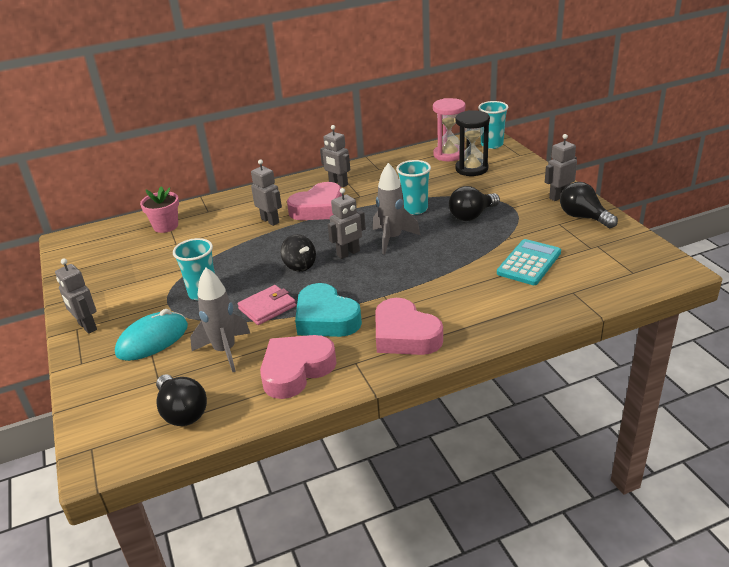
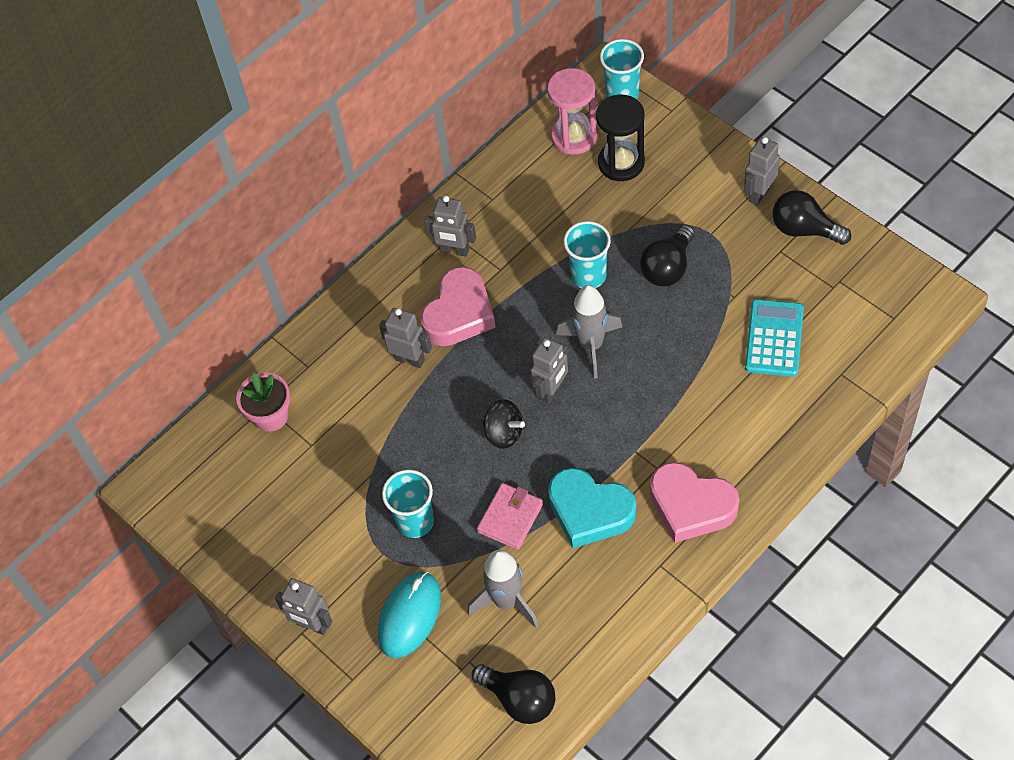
camera: 20 degrees left, 25 degrees up
pink heart [260,335,337,399] -> none

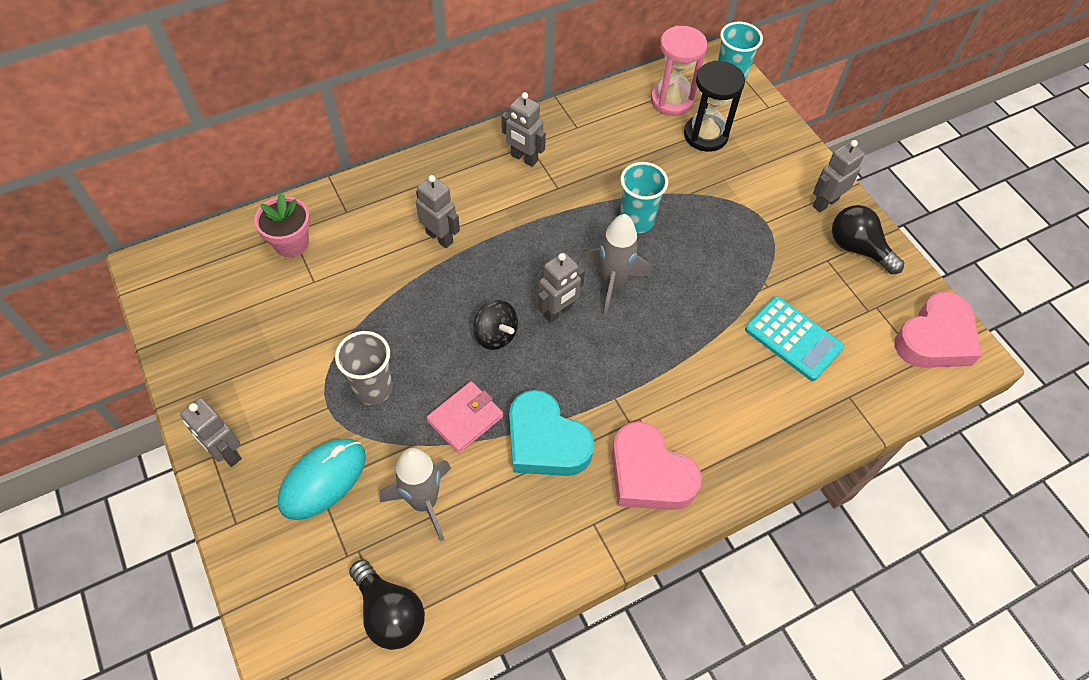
camera: 10 degrees right, 0 degrees up
turquoise cup [382,470,434,538] -> grey cup [335,331,393,405]
pink heart [421,267,496,346] -> pink heart moved to [894,292,982,368]
black light bulb [640,225,695,286] -> none
turquoise calculator [745,299,804,377] -> turquoise calculator turned 105 degrees clockwise [745,296,844,381]

